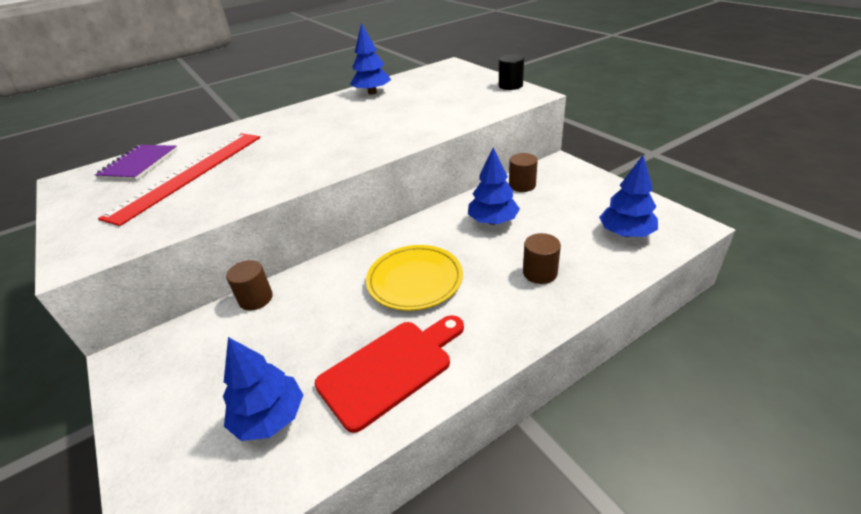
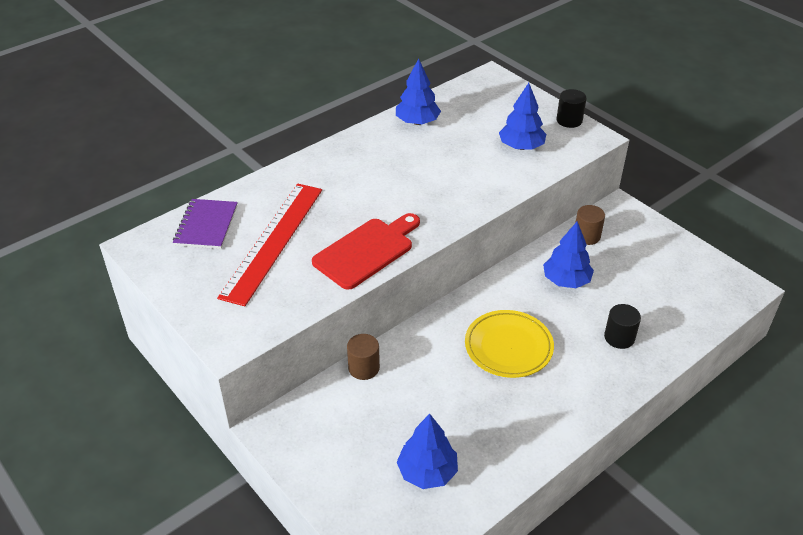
camera: 10 degrees left, 5 degrees up
red cutting board [315,315,464,433] -> red cutting board moved to [312,213,420,290]
brown cylinder [523,233,561,284] -> black cylinder [604,304,641,349]
blue tree [599,155,658,237] -> blue tree moved to [499,83,546,150]

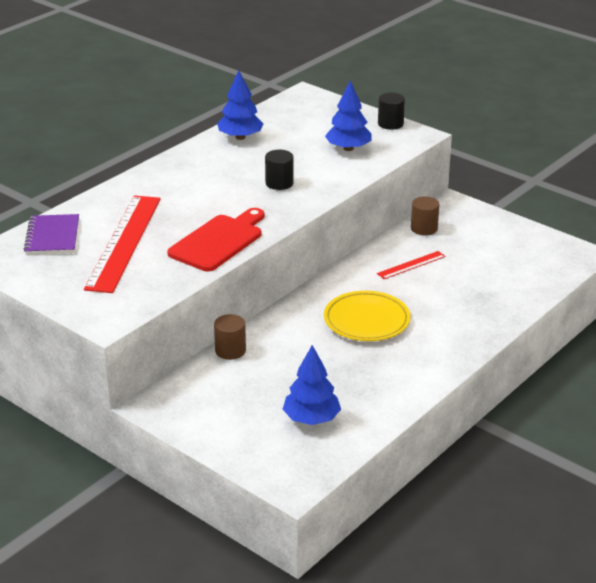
camera: 10 degrees left, 10 degrees down
blue tree [543,221,594,288] -> red ruler [377,251,446,279]
black cylinder [604,304,641,349] -> black cylinder moved to [265,150,294,190]

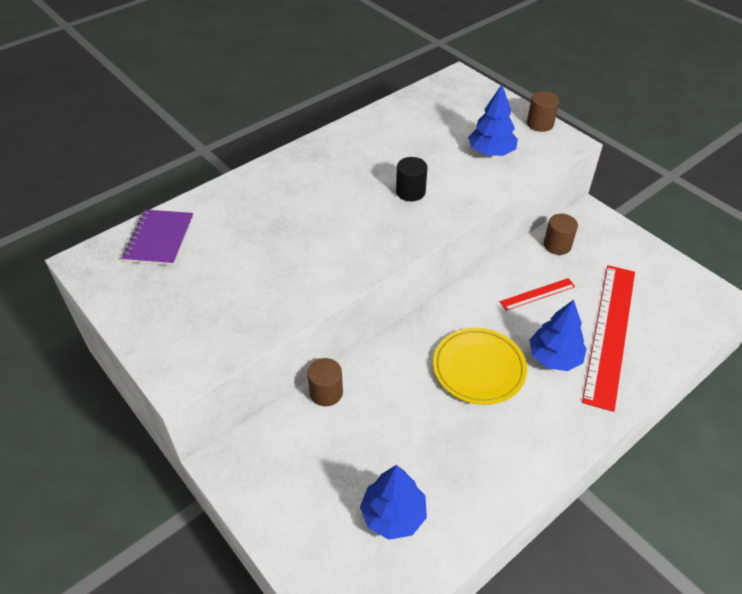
camera: 10 degrees right, 15 degrees up
red ruler [84,196,161,293] -> red ruler moved to [582,265,635,412]
red cutting board [167,208,264,271] -> none
blue tree [217,70,264,140] -> blue tree moved to [529,300,587,371]
black cylinder [378,93,405,130] -> brown cylinder [527,91,559,132]

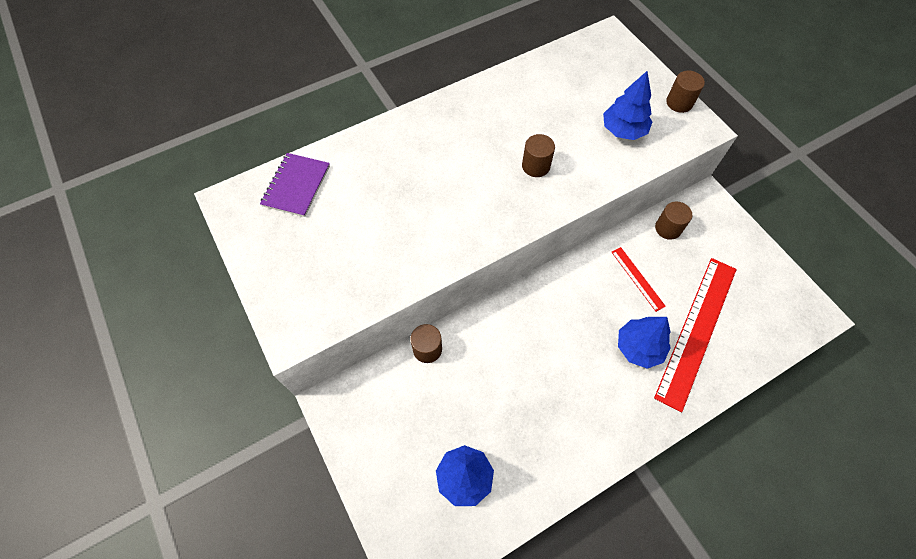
camera: 10 degrees right, 15 degrees up
black cylinder [396,157,427,201] -> brown cylinder [522,134,555,177]
yellow plate [433,328,527,405] -> none
red ruler [500,278,575,311] -> red ruler turned 75 degrees clockwise [612,247,666,312]

